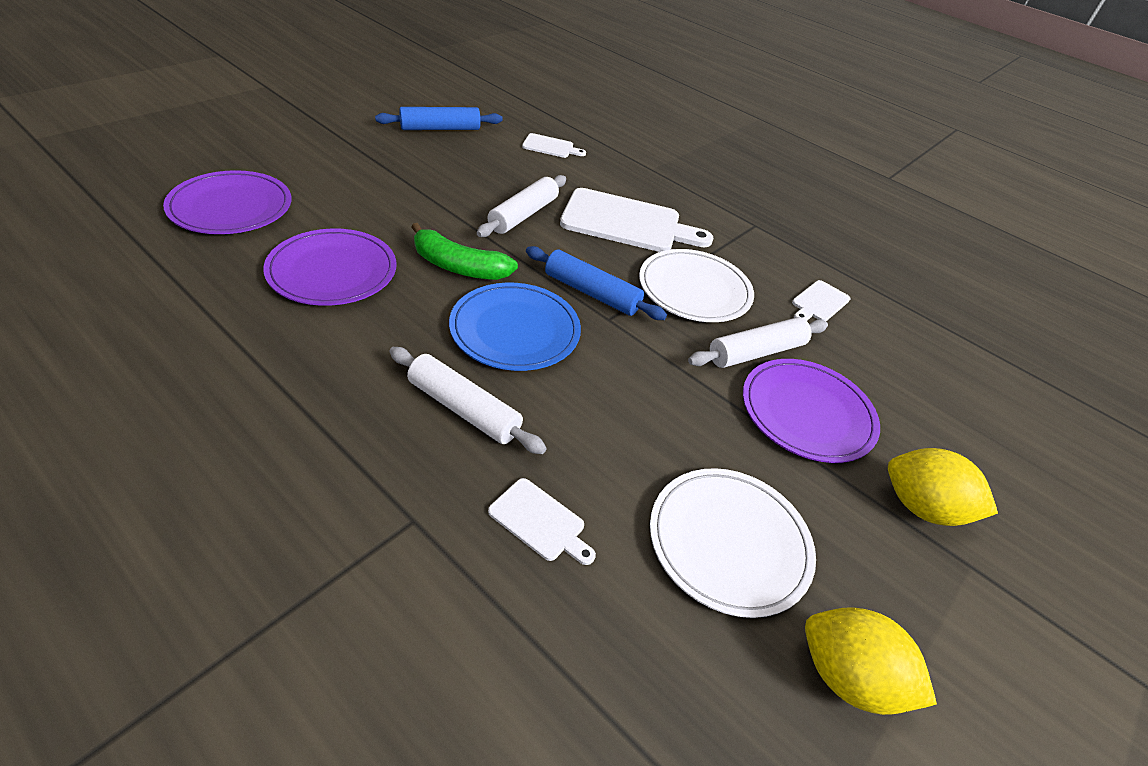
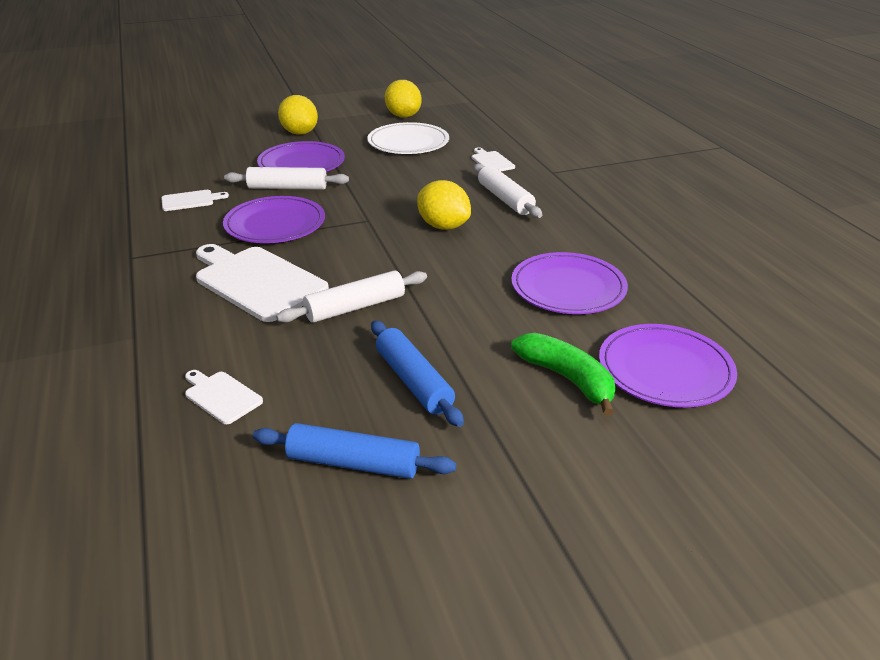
camera: 145 degrees left, 10 degrees down
green banana [411,223,518,280] -> green banana moved to [511,333,615,416]
blue plate [449,283,581,371] -> yellow lemon [417,180,471,230]
blue rolling pin [526,246,667,320] -> blue rolling pin moved to [371,321,464,427]
white plate [639,249,754,322] -> purple plate [223,196,325,243]

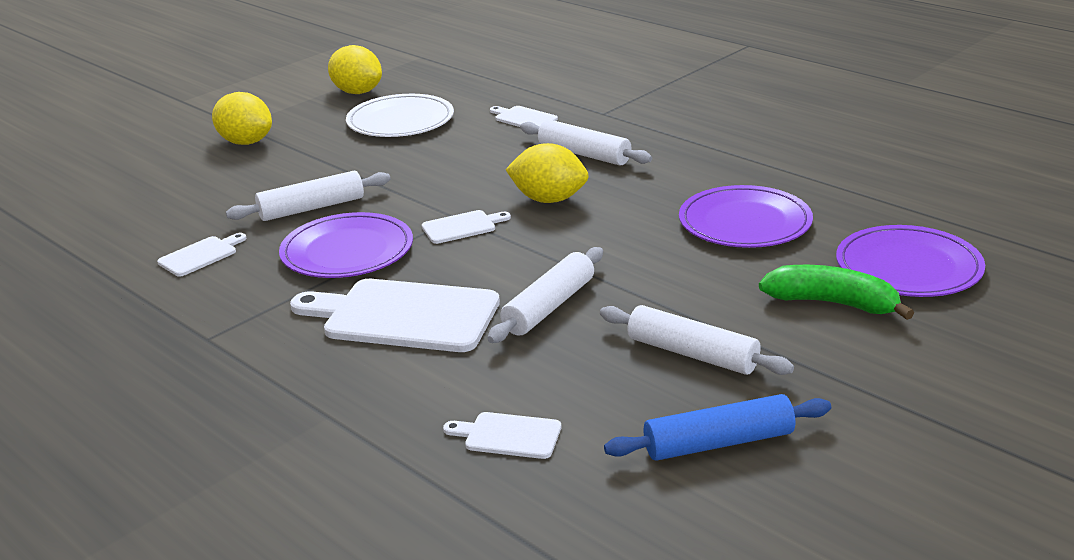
camera: 25 degrees left, 5 degrees down
purple plate [257,141,345,172] -> none
blue rolling pin [371,321,464,427] -> white rolling pin [600,305,794,375]
none -> white cutting board [422,210,511,244]

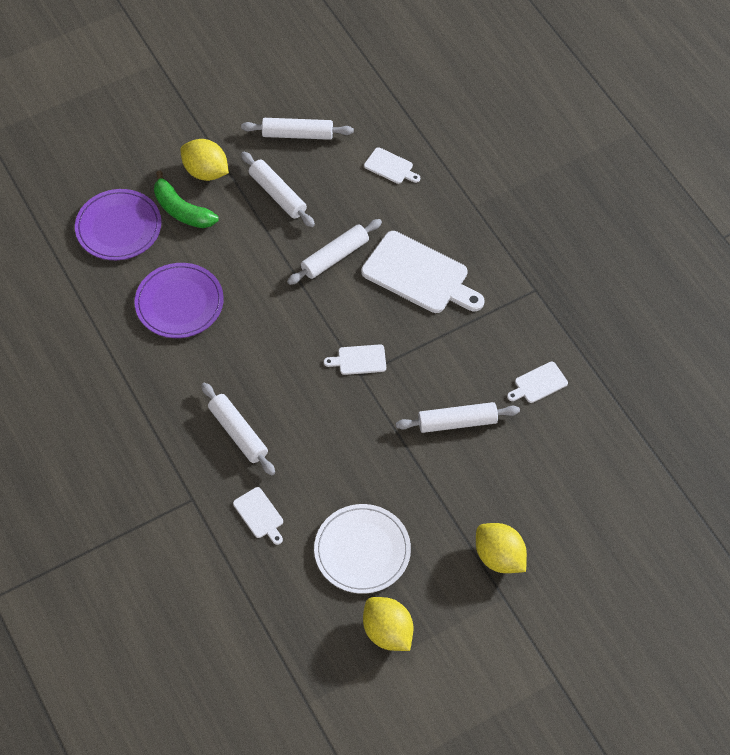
camera: 165 degrees left, 30 degrees up
purple plate [279,212,413,278] -> none
yellow lemon [505,143,589,203] -> yellow lemon moved to [181,139,229,181]
blue rolling pin [604,394,831,461] -> white rolling pin [241,118,354,140]

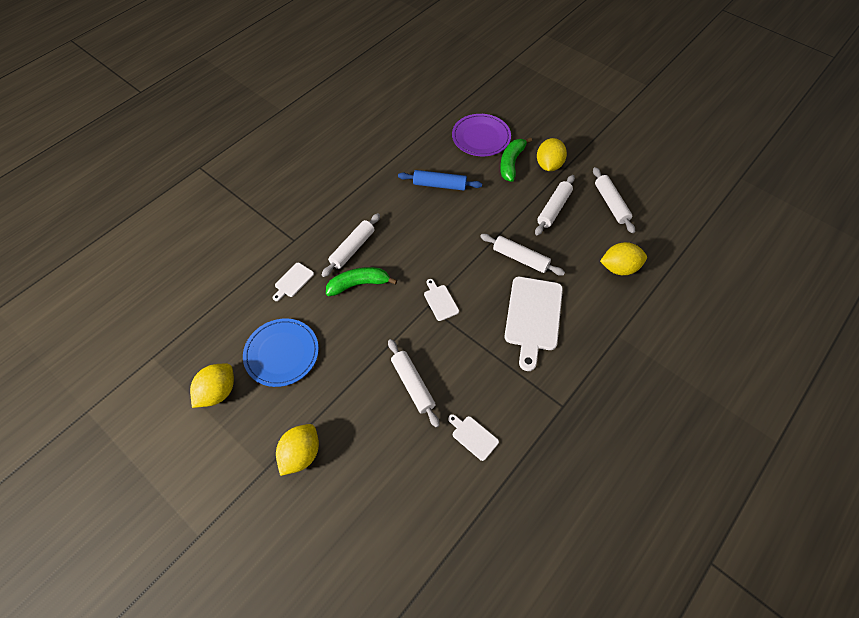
camera: 70 degrees right, 0 degrees up
purple plate [135,263,224,338] -> blue rolling pin [398,170,482,191]
white plate [314,504,411,594] -> blue plate [243,319,319,387]
white cutting board [364,147,420,184] -> yellow lemon [600,242,647,275]
none -> green banana [326,267,397,296]

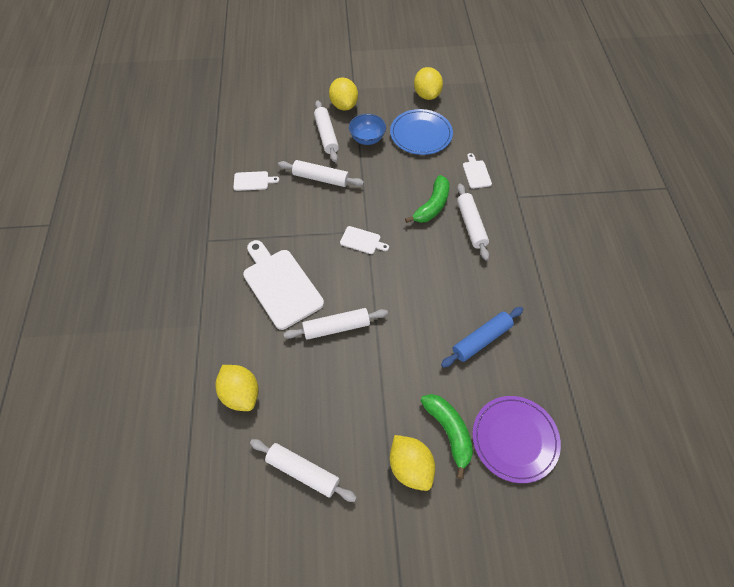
camera: 135 degrees right, 0 degrees up
white rolling pin [535,175,575,235] -> white rolling pin moved to [314,100,339,162]
yellow lemon [600,242,647,275] -> yellow lemon turned 75 degrees counterclockwise [216,365,259,411]
none -> blue bowl [349,114,386,145]

